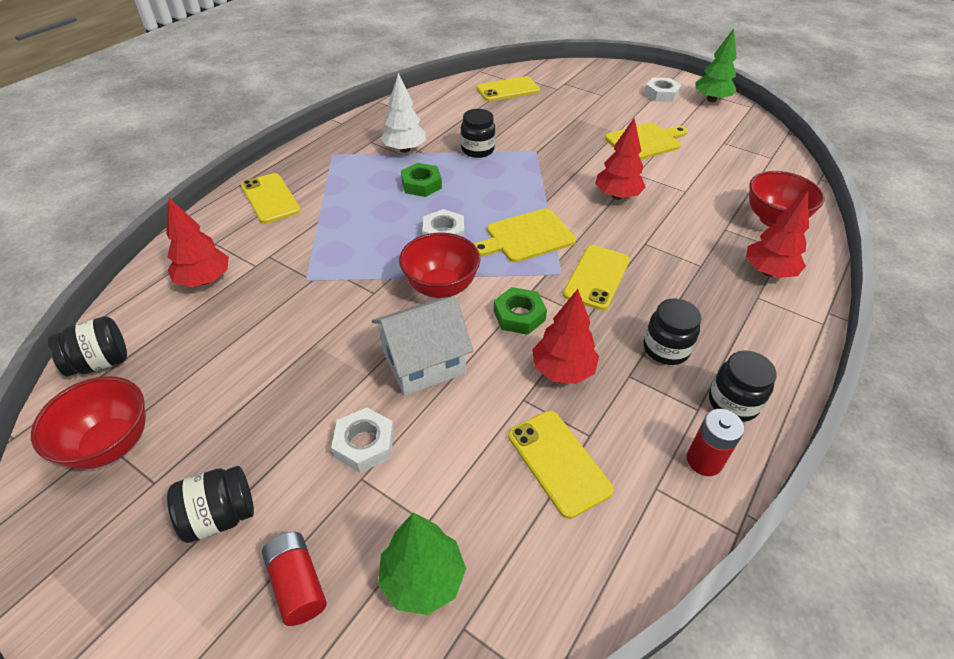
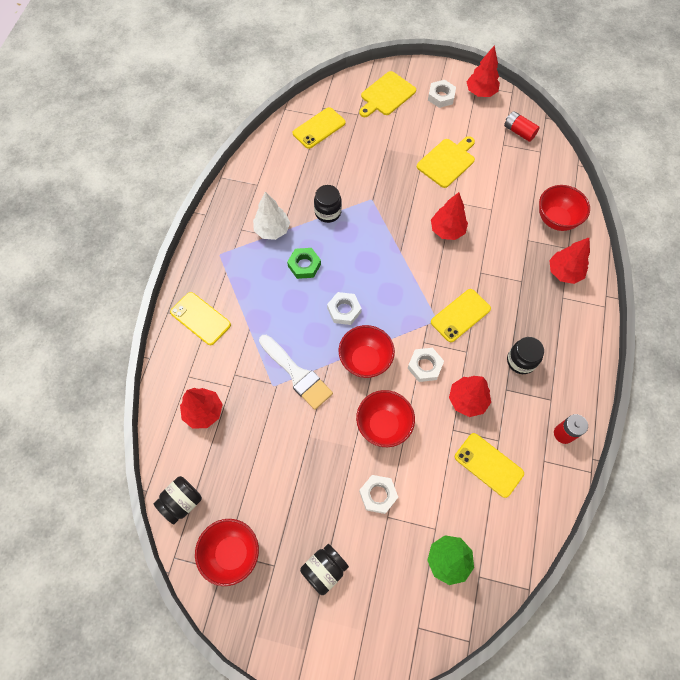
camera: 20 degrees left, 20 degrees up
red battery [262,532,327,626] -> red battery moved to [504,111,540,142]
white house [372,296,474,396] -> red bowl [356,390,415,447]
yellow cutting board [474,208,576,262] -> yellow cutting board moved to [359,71,416,117]
green nut [494,287,547,335] -> white nut [408,348,444,382]
yellow phone [563,245,630,310] -> yellow phone turned 45 degrees clockwise [431,289,491,342]
green tree [695,28,737,102] -> red tree [467,45,500,97]
black jar [709,350,777,422] -> none
none -> white brush [259,335,333,410]

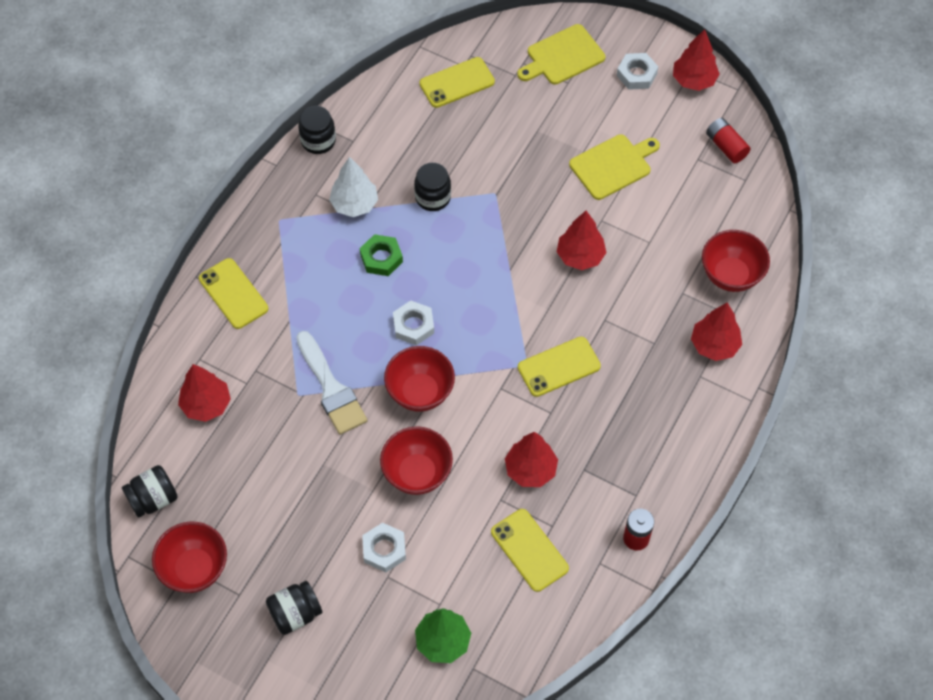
camera: 15 degrees right, 5 degrees down
white nut [408,348,444,382] -> none
black jar [507,337,544,374] -> black jar moved to [298,106,336,154]

